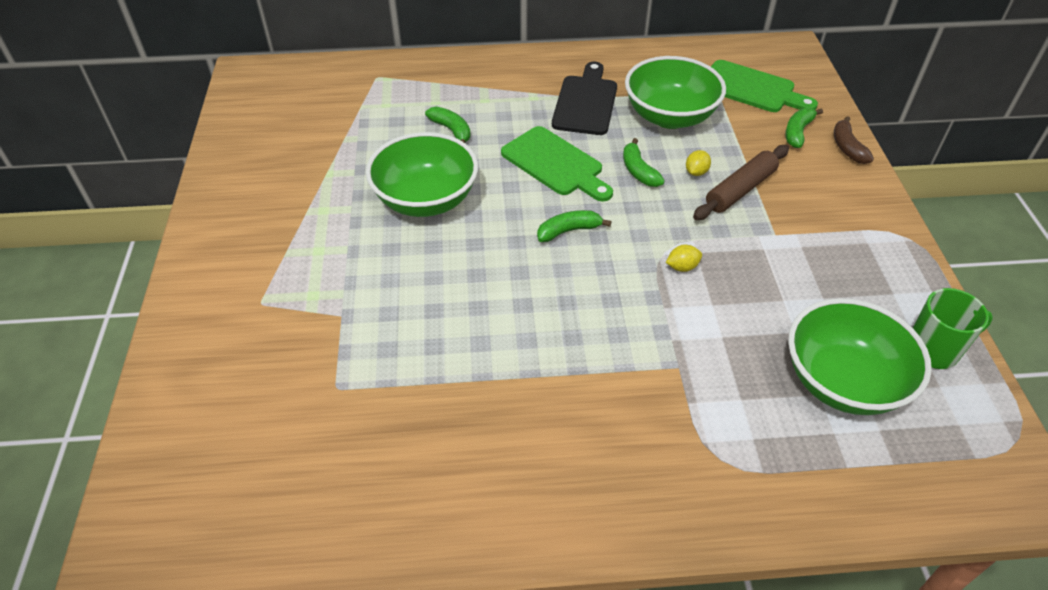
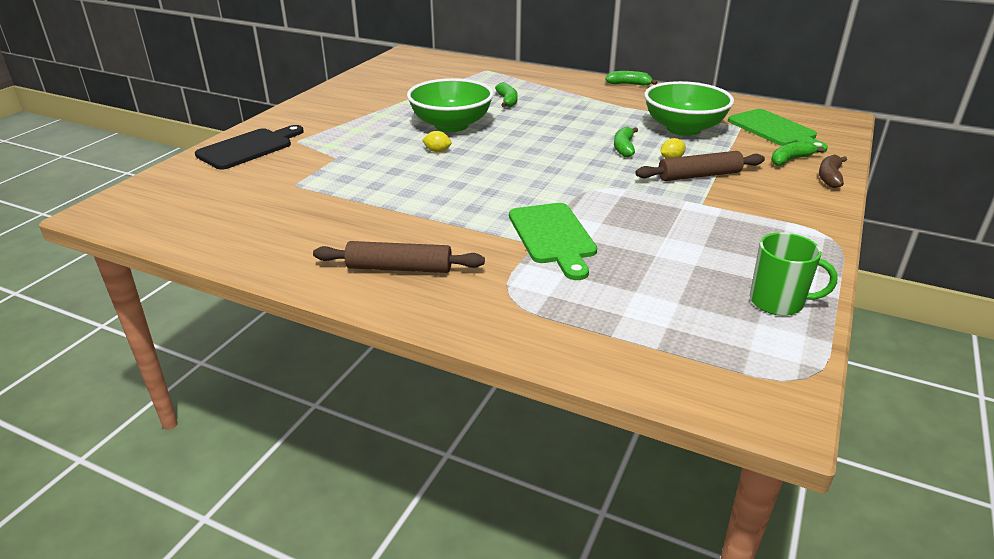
camera: 30 degrees right, 15 degrees down
green cutting board [501,126,613,202] -> green cutting board moved to [509,203,597,280]
green banana [537,210,612,242] -> green banana moved to [605,71,658,86]
black cutting board [552,62,617,135] -> black cutting board moved to [195,125,304,170]
yellow lemon [666,245,702,272] -> yellow lemon moved to [422,131,451,152]
green bowl [788,298,932,415] -> none
none -> brown rolling pin [313,241,485,273]

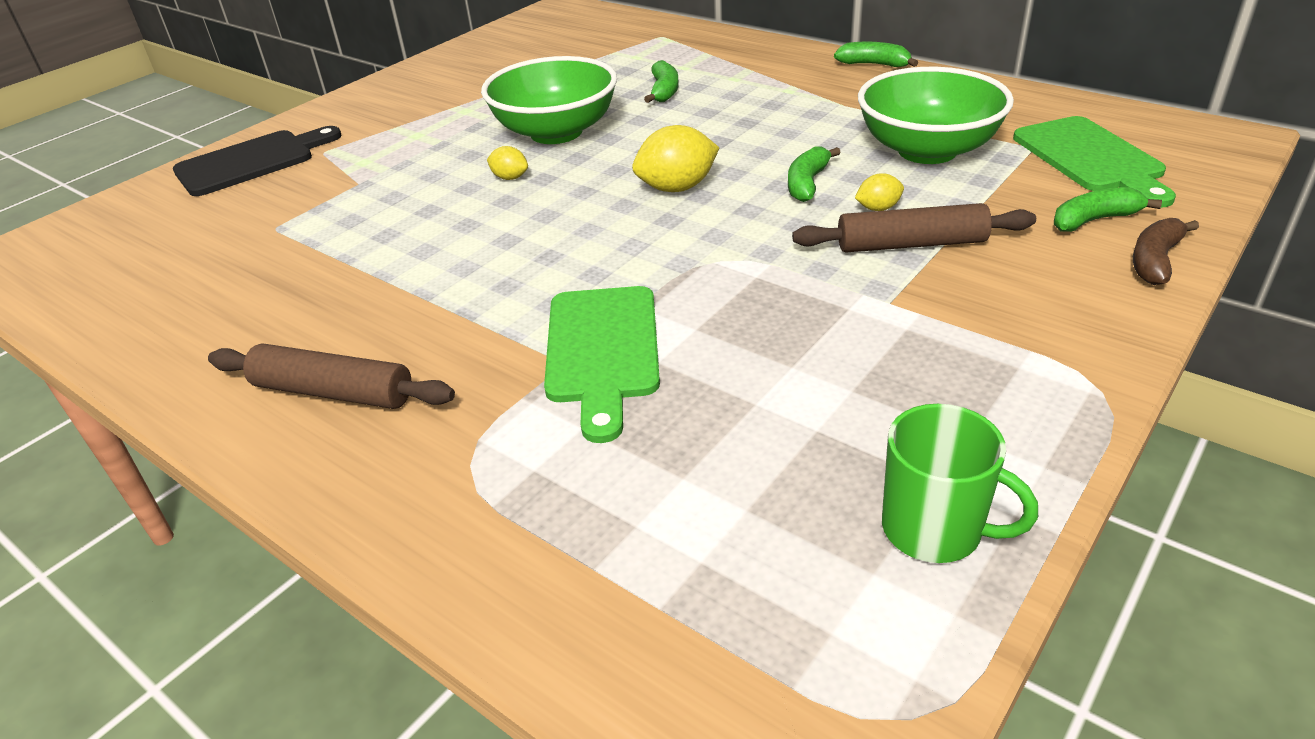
camera: 15 degrees right, 5 degrees up
none -> yellow lemon [632,125,719,192]

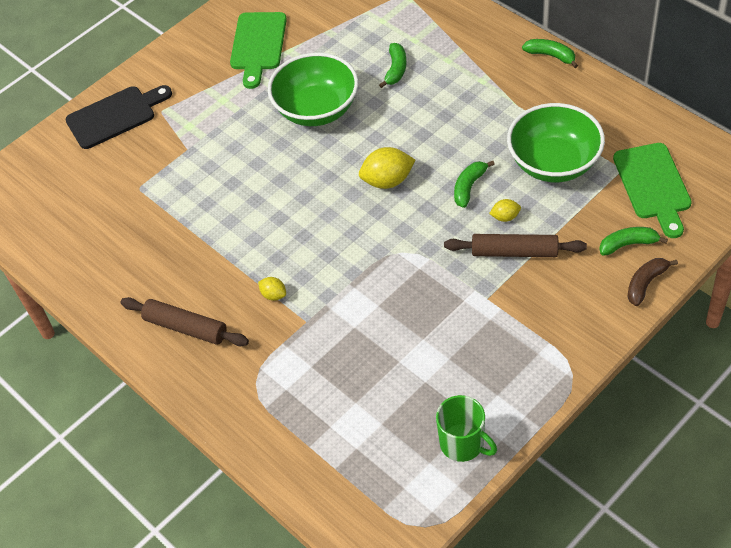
camera: 10 degrees right, 15 degrees up
yellow lemon [487,146,528,180] -> yellow lemon moved to [258,277,286,301]
green cutting board [544,286,660,443] -> green cutting board moved to [230,12,287,89]

